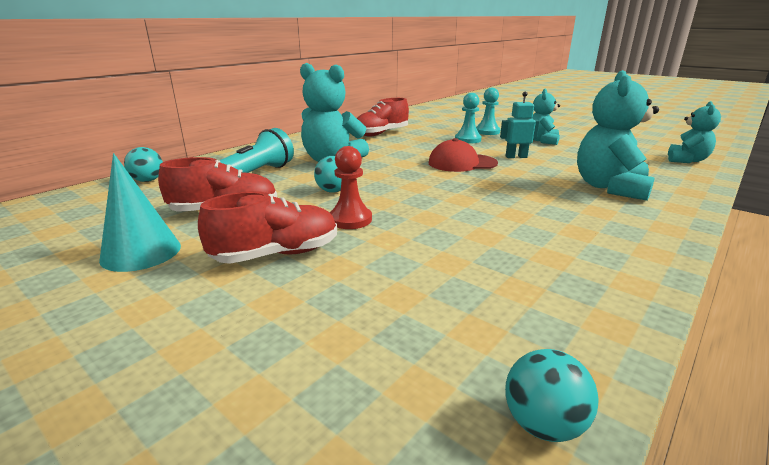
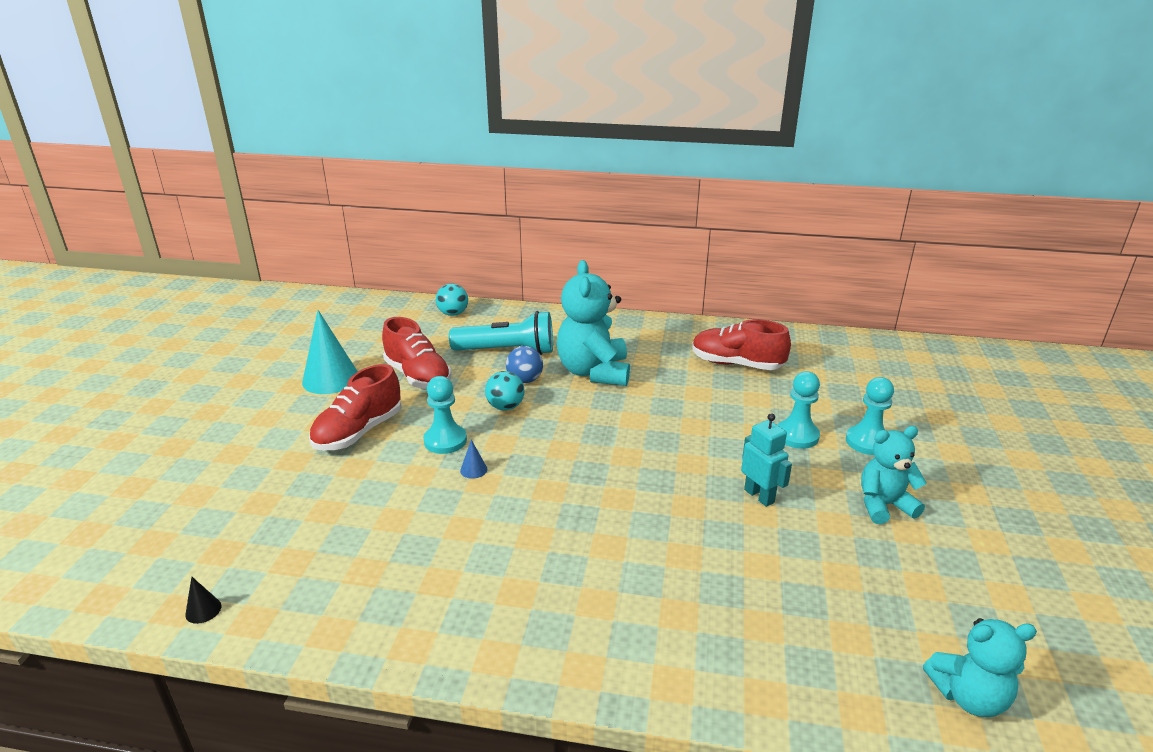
camera: 60 degrees right, 5 degrees up
red shoe [198,191,337,264] -> red shoe turned 90 degrees clockwise [309,364,401,451]
red pawn [329,146,372,229] -> turquoise pawn [423,376,467,454]
red cap [429,138,498,172] -> none
turquoise ball [505,349,599,442] -> black cone [185,577,221,624]
turquoise teddy bear [577,70,659,201] -> none
none -> blue cone [460,440,487,479]
none -> blue ball [506,346,543,383]

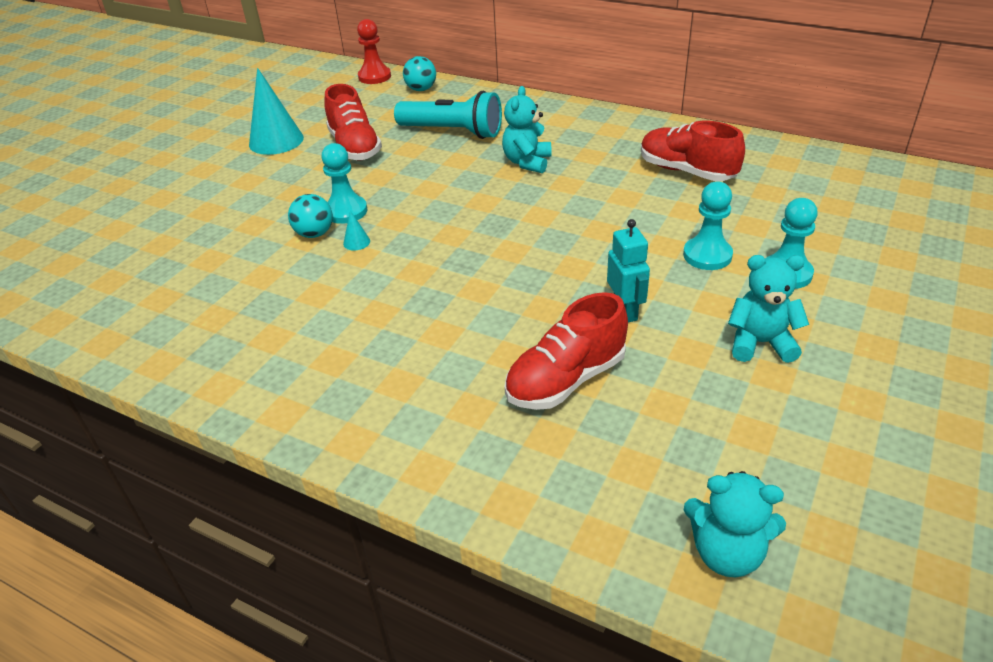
camera: 20 degrees right, 10 degrees up
black cone [185,577,221,624] -> none
red shoe [309,364,401,451] -> red shoe moved to [505,292,628,410]
blue cone [460,440,487,479] -> turquoise cone [343,210,370,250]
turquoise ball [485,371,525,410] -> turquoise ball moved to [288,194,333,238]
blue ball [506,346,543,383] -> none
turquoise teddy bear [556,260,630,386] -> turquoise teddy bear [502,86,552,173], size x0.62
none -> red pawn [357,19,391,84]

